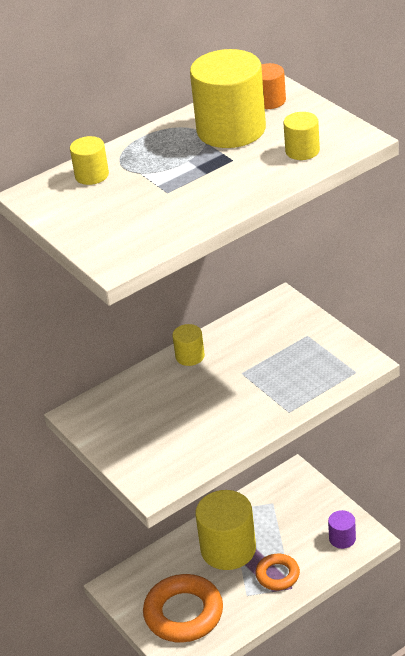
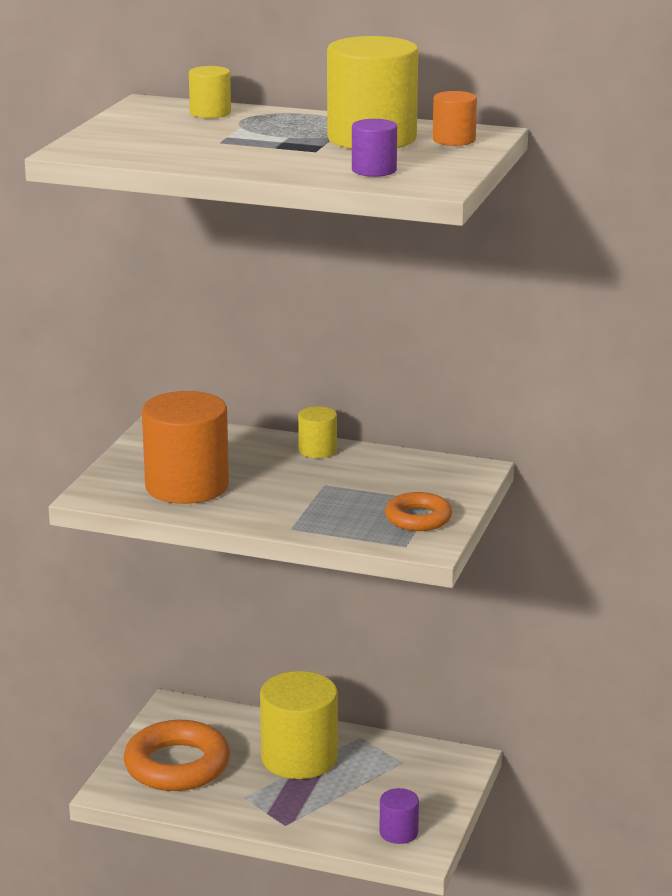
camera: 50 degrees right, 15 degrees down
orange ring [256,554,300,590] -> orange ring moved to [385,492,452,531]
yellow cylinder [283,112,320,160] -> purple cylinder [352,119,397,177]
none -> orange cylinder [142,391,229,504]

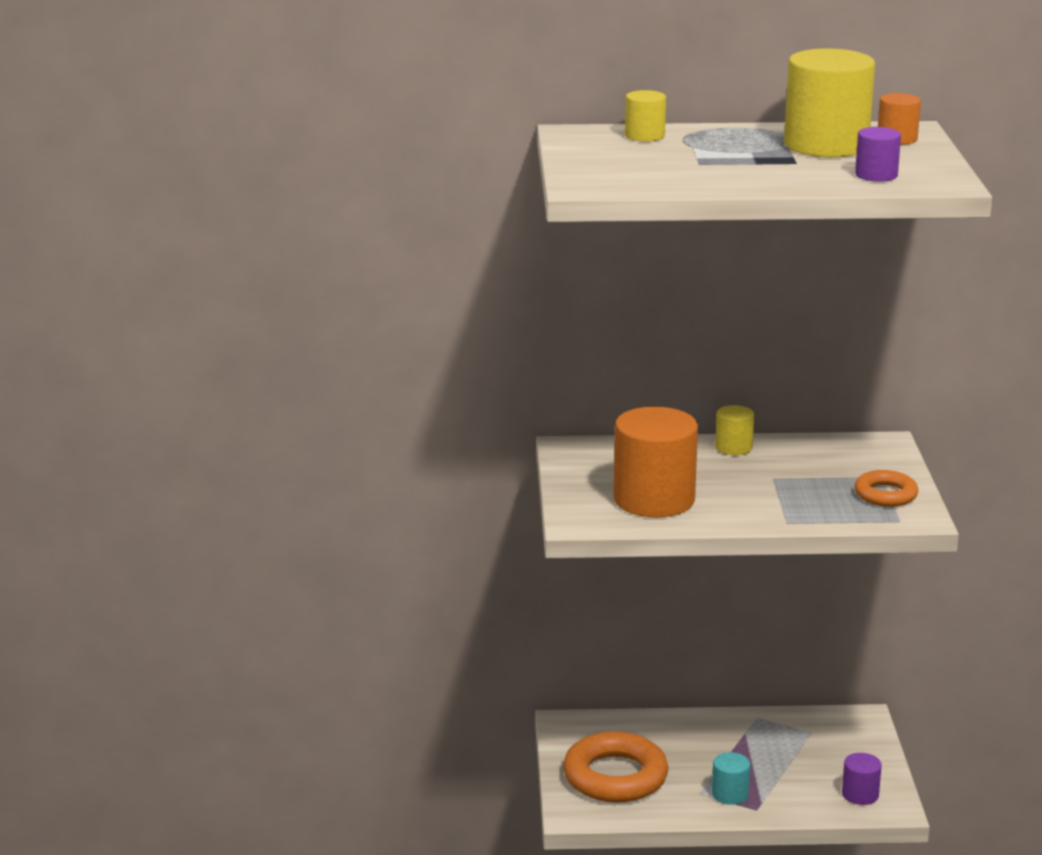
camera: 20 degrees left, 0 degrees up
yellow cylinder [260,671,338,779] -> none
none -> turquoise cylinder [712,752,750,805]

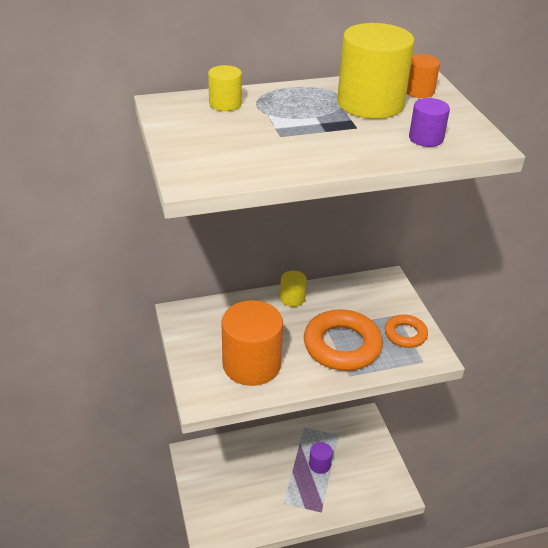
camera: 15 degrees left, 15 degrees up
orange ring [563,731,668,803] -> orange ring moved to [304,309,383,371]
turquoise cylinder [712,752,750,805] -> none
purple cylinder [842,753,882,805] -> purple cylinder moved to [309,442,333,474]

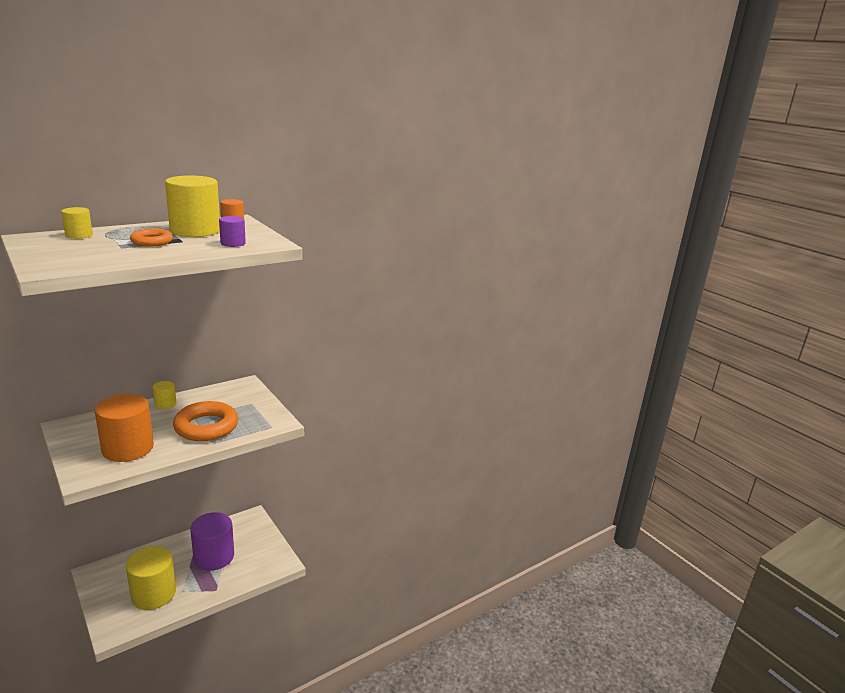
camera: 20 degrees left, 15 degrees down
purple cylinder [309,442,333,474] -> purple cylinder [190,512,234,571], size x2.08
orange ring [385,314,428,348] -> orange ring moved to [130,228,173,247]
none -> yellow cylinder [126,546,176,610]

